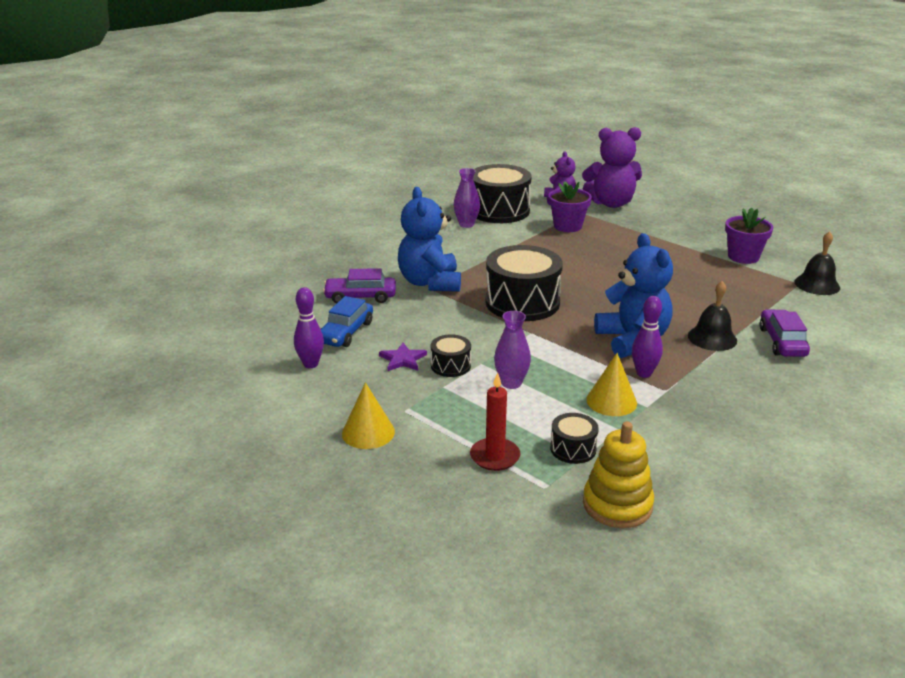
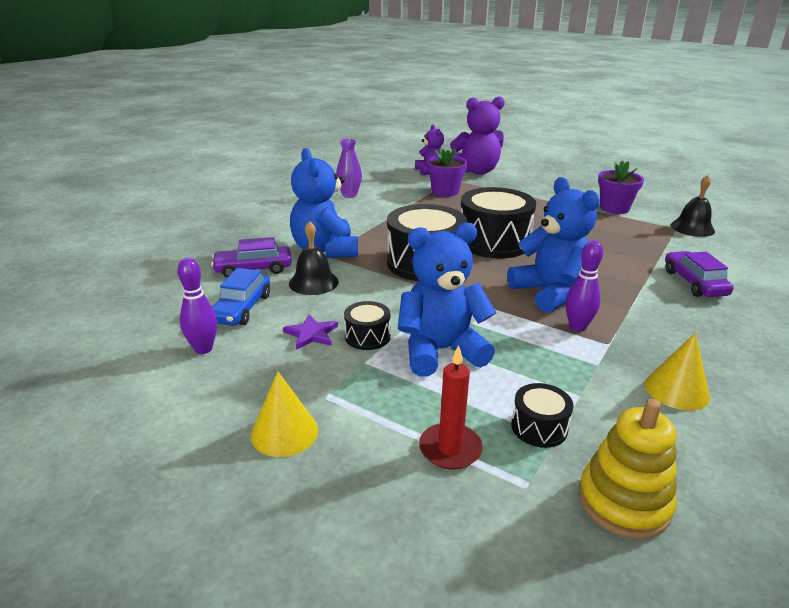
camera: 10 degrees left, 0 degrees up
black drum [473,164,531,223] -> black drum moved to [460,187,536,259]
purple vase [494,311,531,389] -> blue teddy bear [398,222,497,377]
yellow cone [586,353,637,416] -> yellow cone moved to [645,333,710,411]
black bell [688,281,737,351] -> black bell moved to [289,221,339,295]

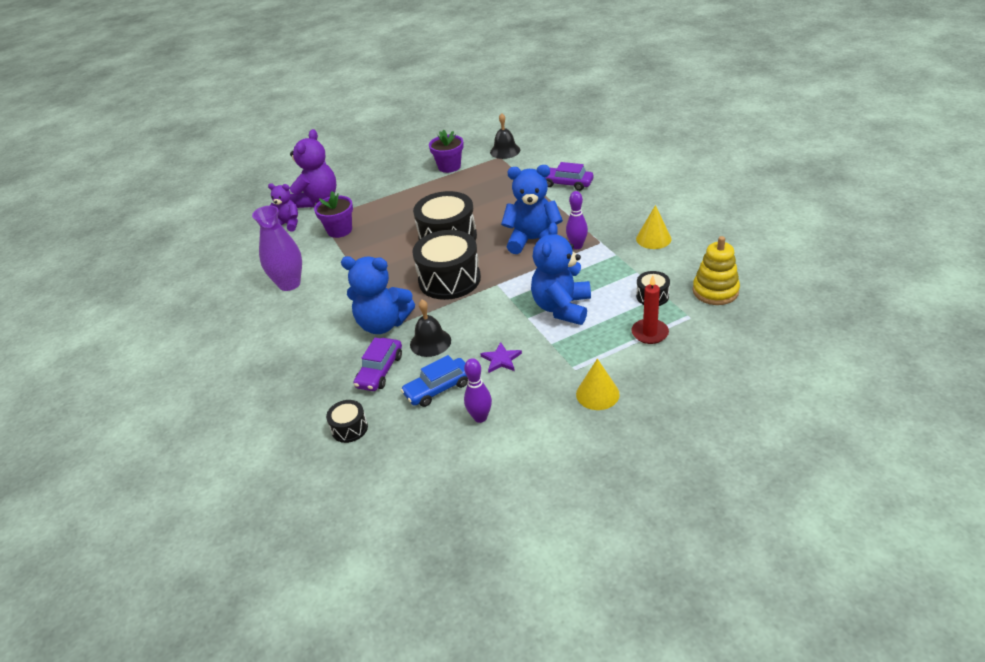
camera: 55 degrees left, 10 degrees up
blue car [212,268,270,326] -> blue car turned 105 degrees clockwise [401,355,468,407]
purple vase [336,139,362,198] -> purple vase [252,206,302,291], size x1.54
black drum [344,301,391,350] -> black drum moved to [326,400,368,443]

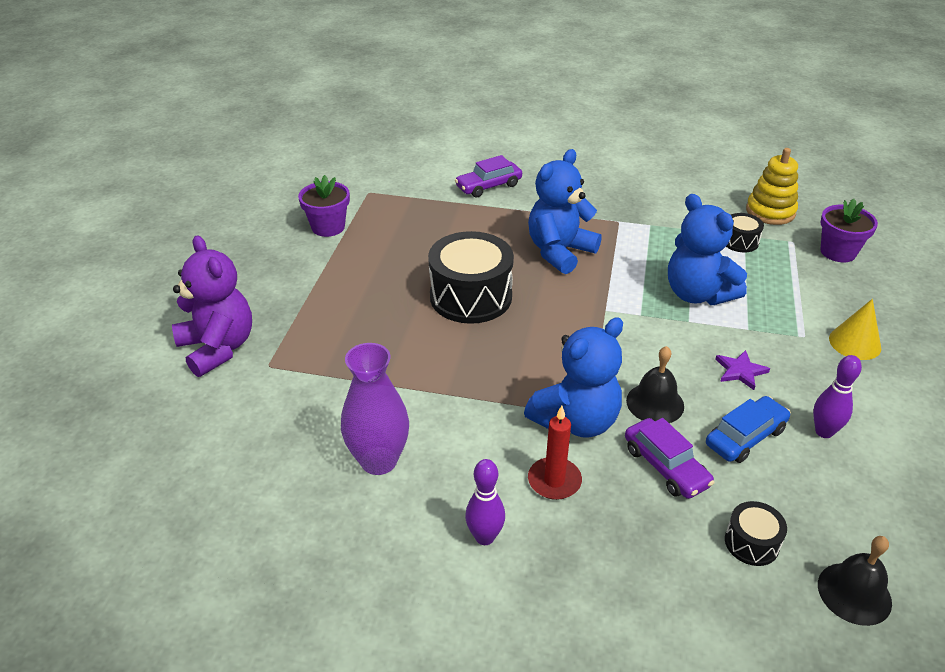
camera: 55 degrees left, 0 degrees up
purple teddy bear [268,183,298,232] -> none
purple flower pot [314,191,353,238] -> purple flower pot moved to [820,199,878,262]
blue car [401,355,468,407] -> blue car turned 135 degrees counterclockwise [706,396,791,463]
black drum [412,230,481,300] -> none
black bell [490,113,520,159] -> black bell moved to [818,536,892,626]
purple bowling pin [566,191,588,249] -> purple bowling pin moved to [465,459,505,545]
red candle [631,276,669,344] -> red candle moved to [528,406,582,500]
yellow cone [636,205,672,249] -> none

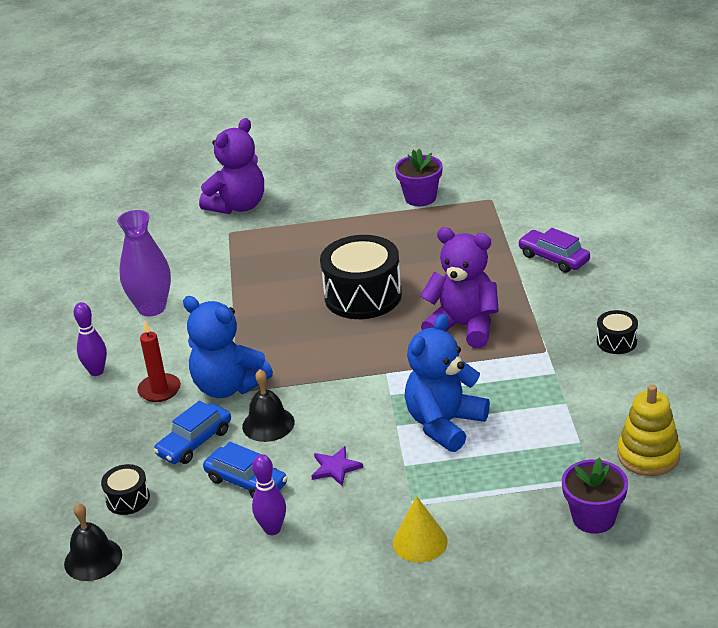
camera: 75 degrees right, 5 degrees down
blue teddy bear [528,149,602,274] -> purple teddy bear [420,227,499,348]
purple car [625,418,715,499] -> blue car [153,401,231,464]
black drum [726,213,764,252] -> black drum moved to [597,310,638,354]

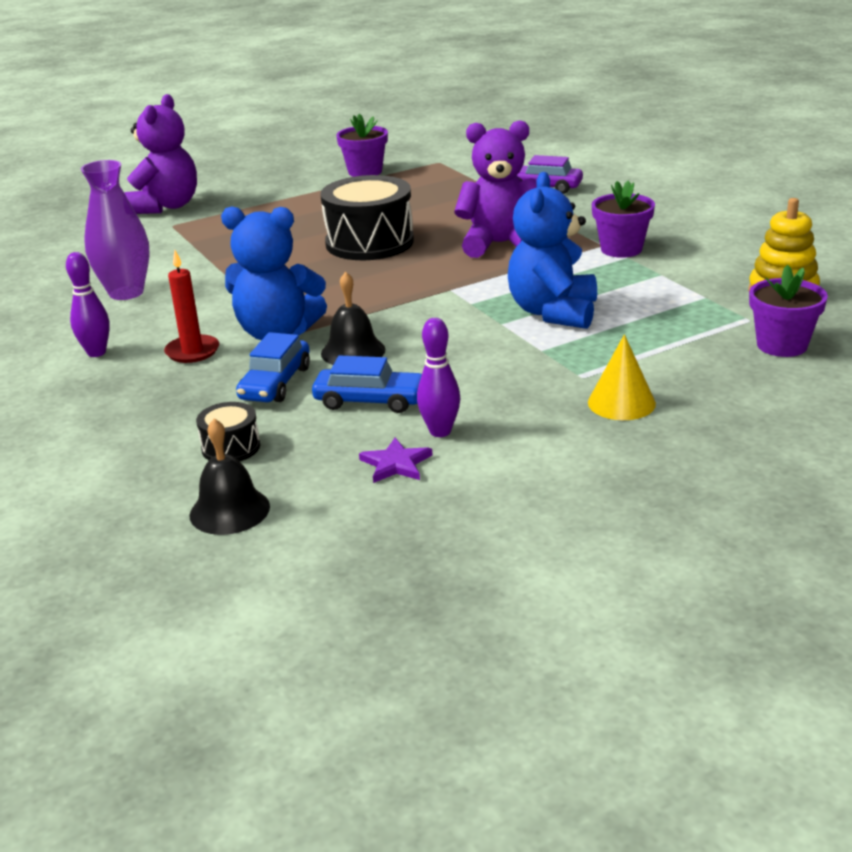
camera: 25 degrees left, 5 degrees down
purple star [311,446,363,486] -> purple star moved to [359,438,432,483]
black drum [597,310,638,354] -> none
none -> purple flower pot [592,180,655,258]

